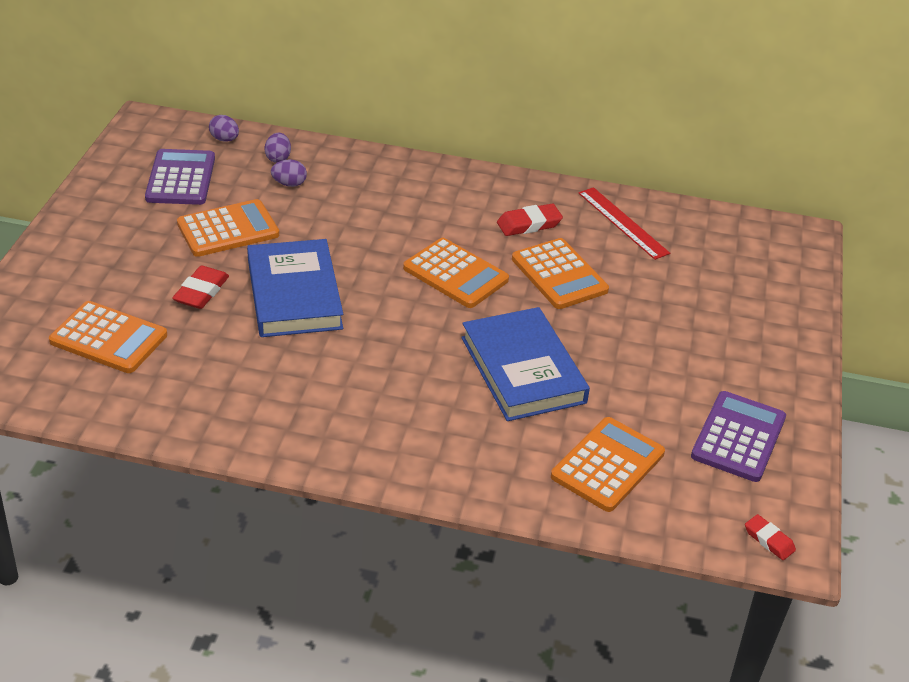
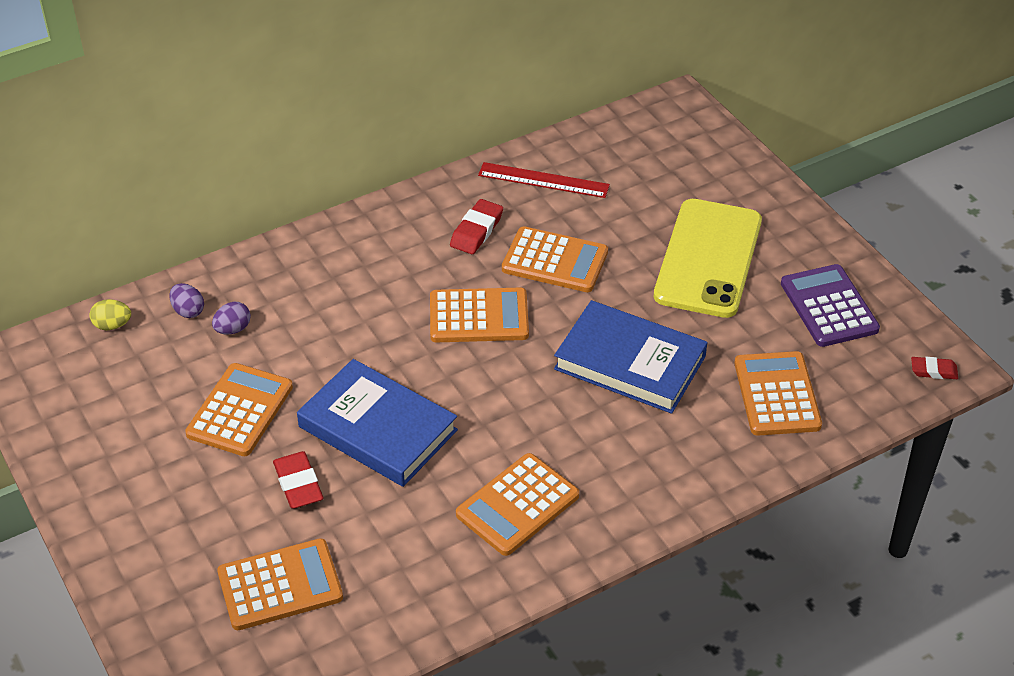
camera: 40 degrees left, 5 degrees up
purple calculator [145,149,215,205] -> none
purple egg [209,115,239,142] -> yellow egg [89,299,131,330]
none -> orange calculator [456,453,579,556]
none -> yellow phone [654,199,762,318]

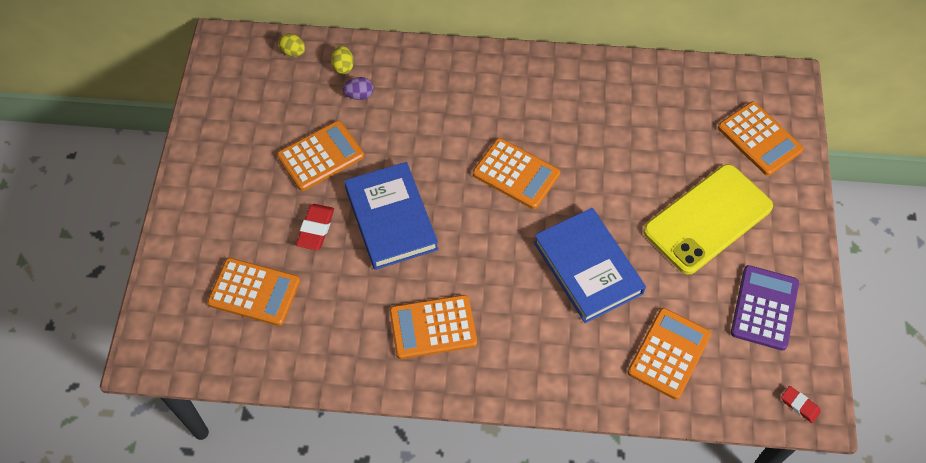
camera: 35 degrees right, 15 degrees up
purple egg [169,283,204,318] -> yellow egg [331,46,354,74]
red eraser [450,199,503,254] -> none
red ruler [478,162,610,198] -> none
orange calculator [502,226,608,292] -> orange calculator moved to [718,102,804,176]

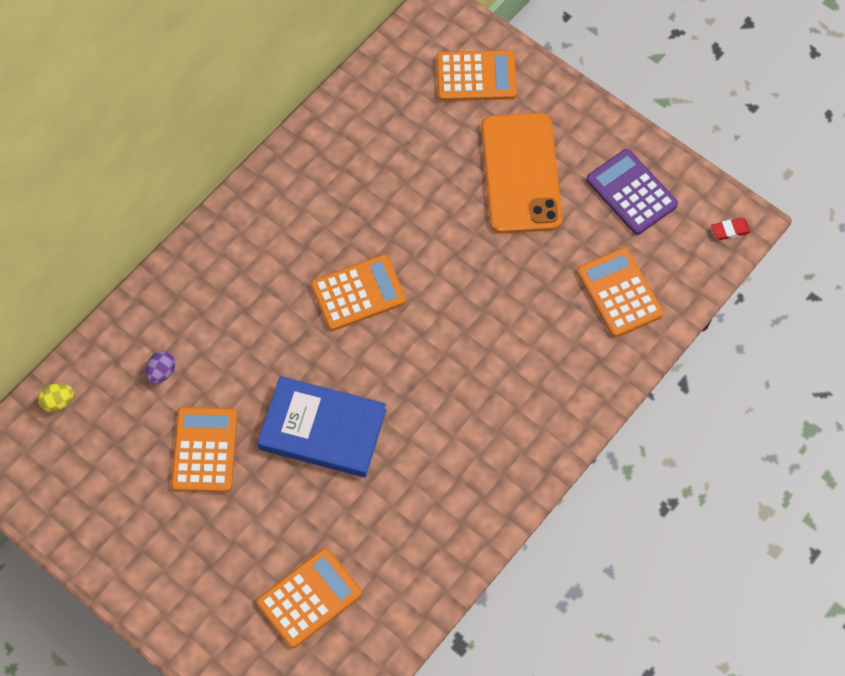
camera: 55 degrees left, 5 degrees up
red eraser [296,204,334,250] -> none
yellow egg [331,46,354,74] -> none
orange calculator [390,295,477,359] -> none
blue book [534,208,646,323] -> none
yellow phone [643,164,773,274] -> orange phone [481,113,563,233]

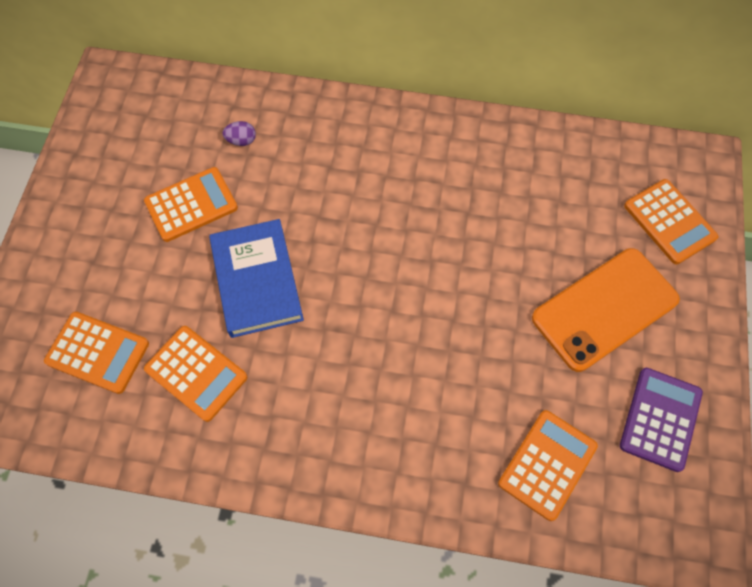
camera: 60 degrees right, 0 degrees up
yellow egg [38,383,74,412] -> none
orange calculator [311,254,407,331] -> orange calculator moved to [144,326,247,422]
red eraser [711,218,751,240] -> none

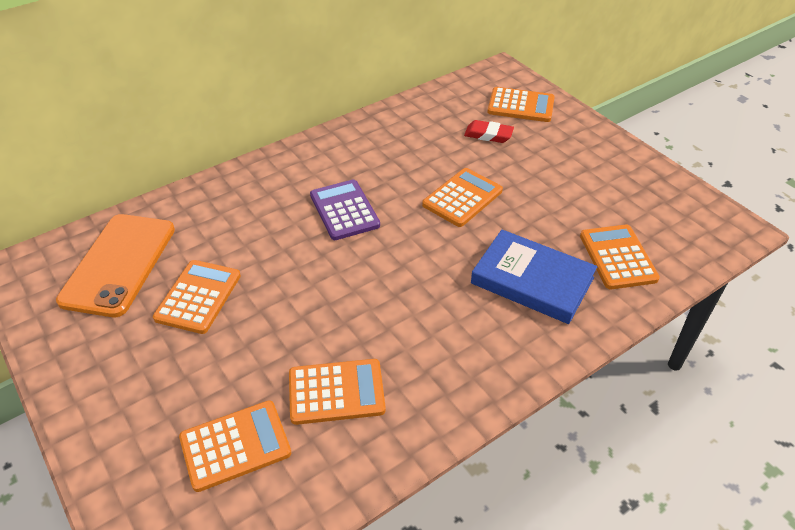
camera: 45 degrees left, 20 degrees down
blue book [209,219,304,338] -> blue book moved to [471,229,597,324]
purple egg [222,121,256,146] -> none
orange phone [532,248,680,372] -> orange phone moved to [56,214,175,317]
purple calculator [620,368,703,472] -> purple calculator moved to [310,180,380,240]
none -> orange calculator [422,168,503,227]
none -> red eraser [464,120,514,143]

